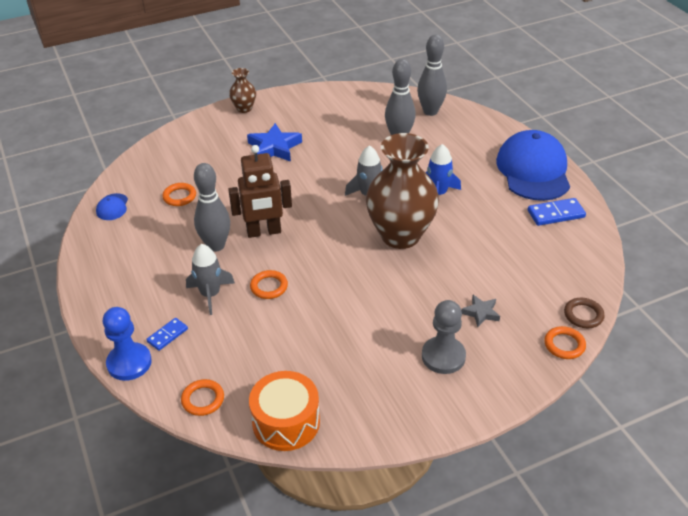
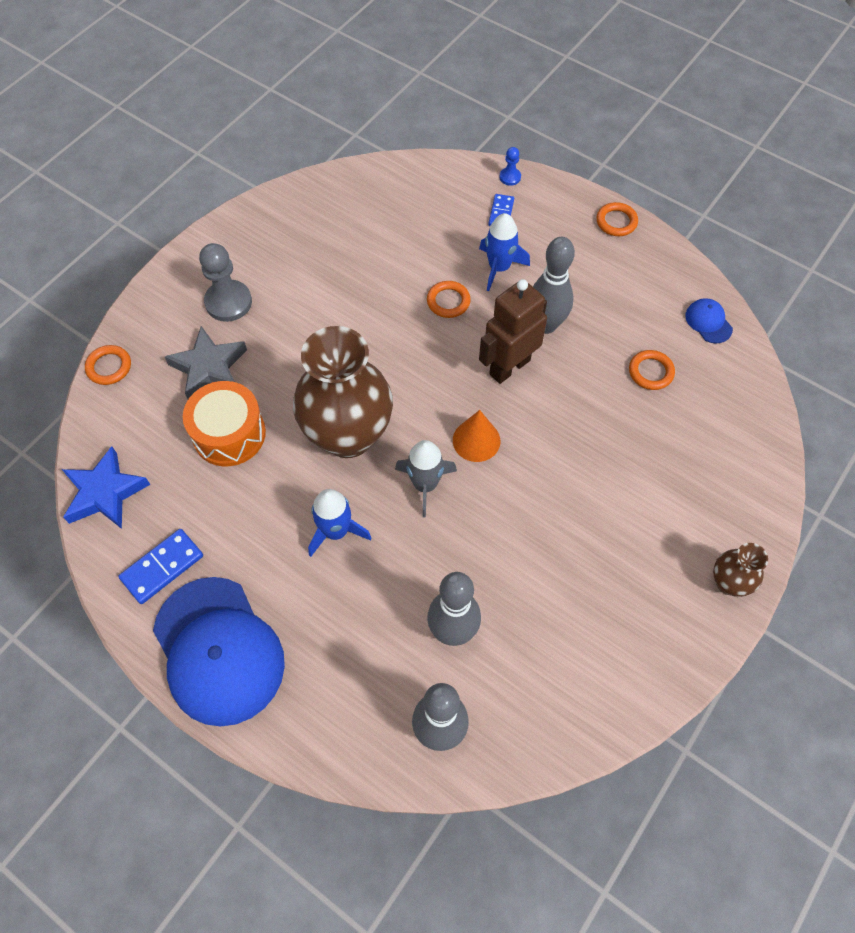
camera: 150 degrees right, 20 degrees up
blue pawn [103,307,152,381] -> blue pawn [499,147,521,186], size x0.50
orange ring [181,379,224,416] -> orange ring moved to [596,202,638,236]
grey rocket [186,244,235,315] -> blue rocket [479,213,530,291]
blue star [247,123,302,162] -> blue star moved to [62,446,150,529]
orange drum [249,371,320,451] -> orange drum moved to [183,381,266,466]
grey star [461,295,500,327] -> grey star [165,326,247,399], size x1.78
brown ring [564,298,605,328] -> none
none -> orange cone [453,410,500,462]

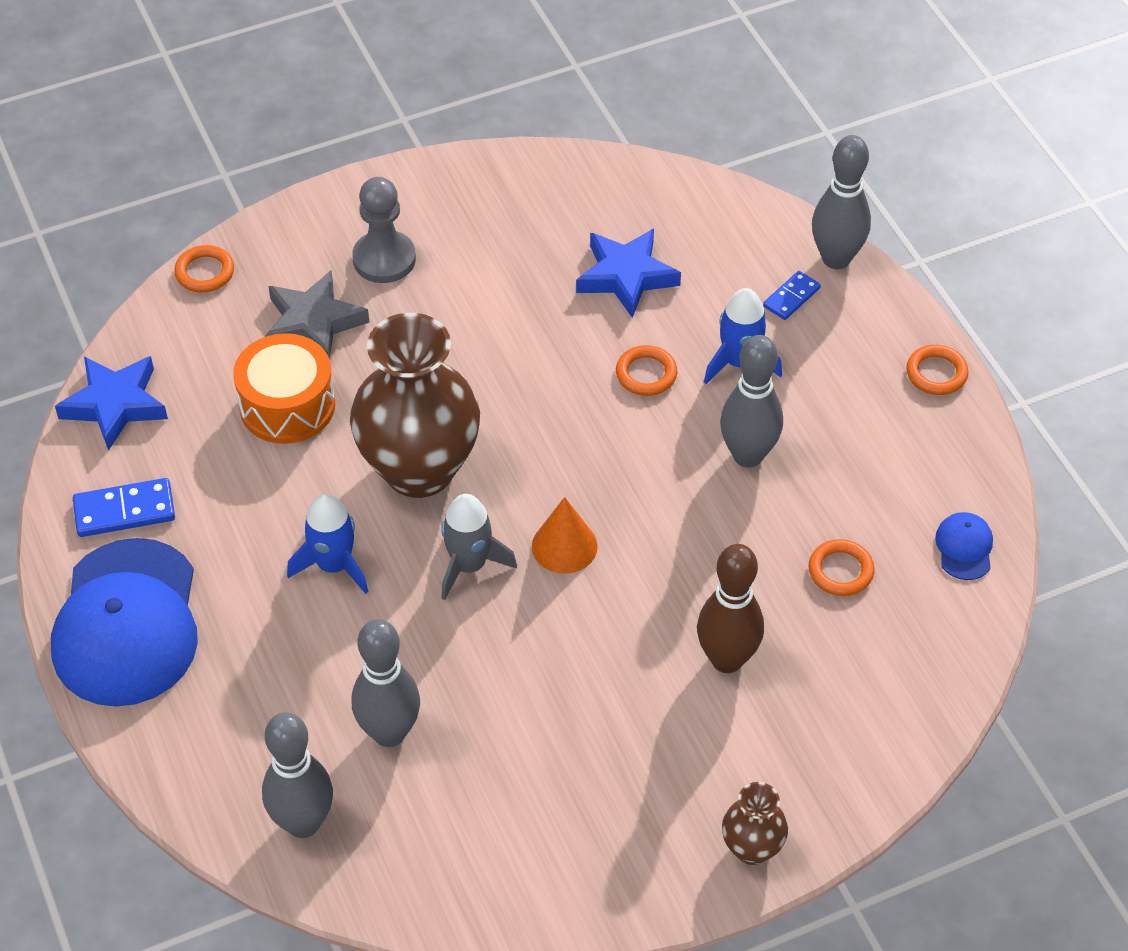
camera: 30 degrees right, 10 degrees down
brown robot [479,279,547,384] -> none
blue pawn [499,147,521,186] -> grey bowling pin [812,135,871,269]
none -> blue star [576,229,681,318]
none -> brown bowling pin [697,544,764,673]

